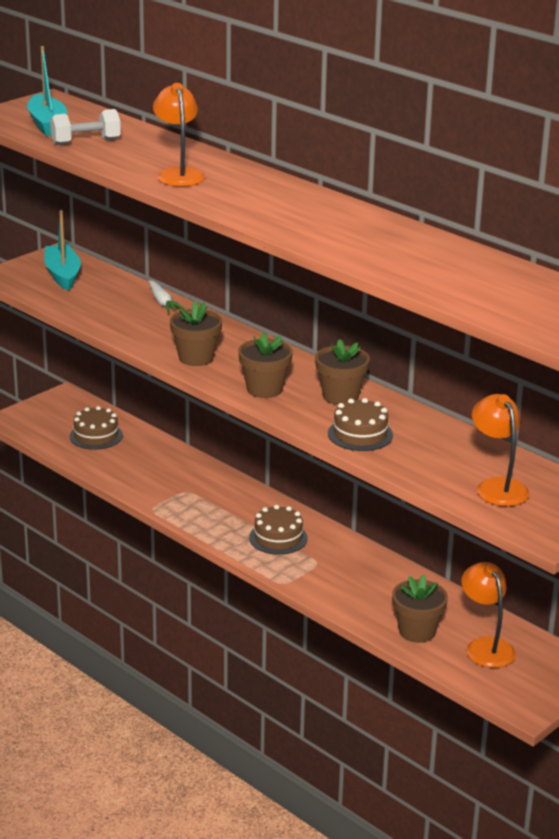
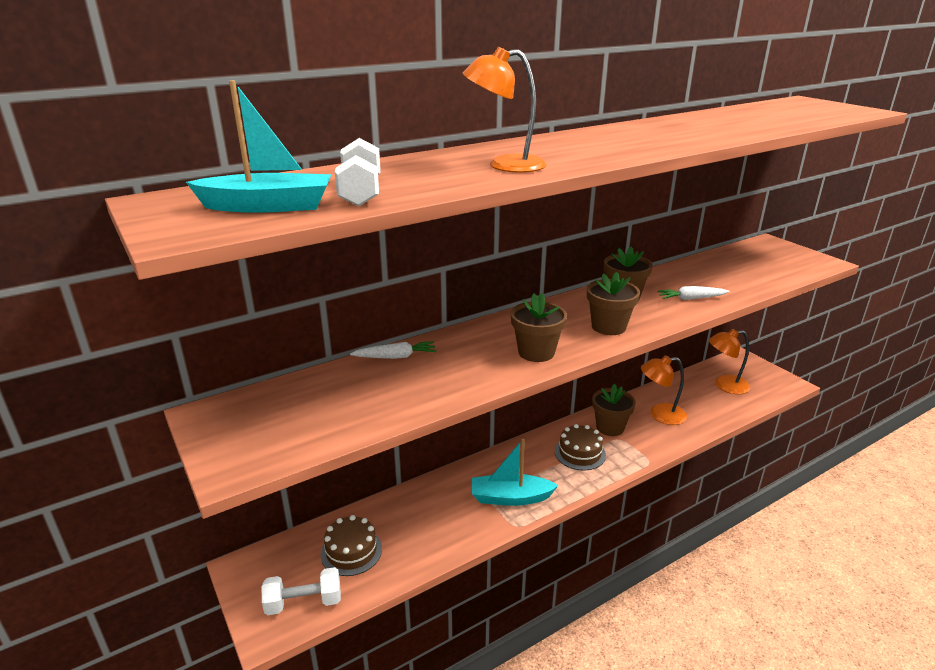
camera: 75 degrees left, 0 degrees up
turquoise boat [44,210,81,291] -> turquoise boat moved to [472,439,559,506]
brown cake [328,398,393,451] -> white carrot [657,286,730,300]
brown flower pot [392,574,448,643] -> brown flower pot moved to [592,384,636,436]
orange lamp [472,394,530,506] -> orange lamp moved to [641,355,687,425]
none -> white dumbbell [262,567,341,615]

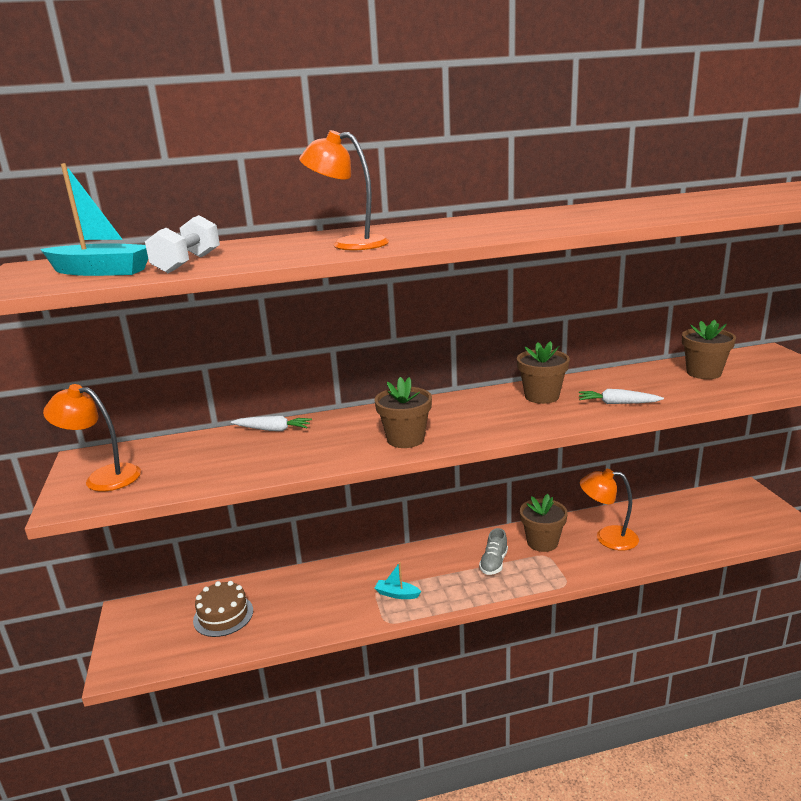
camera: 20 degrees right, 5 degrees down
white dumbbell [262,567,341,615] -> none
turquoise boat [472,439,559,506] -> turquoise boat [375,562,421,599], size x0.52
brown cake [555,424,606,470] -> grey shoe [479,528,508,575]
brown flower pot [587,272,640,335] -> brown flower pot moved to [682,320,736,379]
orange lamp [709,329,750,394] -> orange lamp moved to [43,384,141,491]

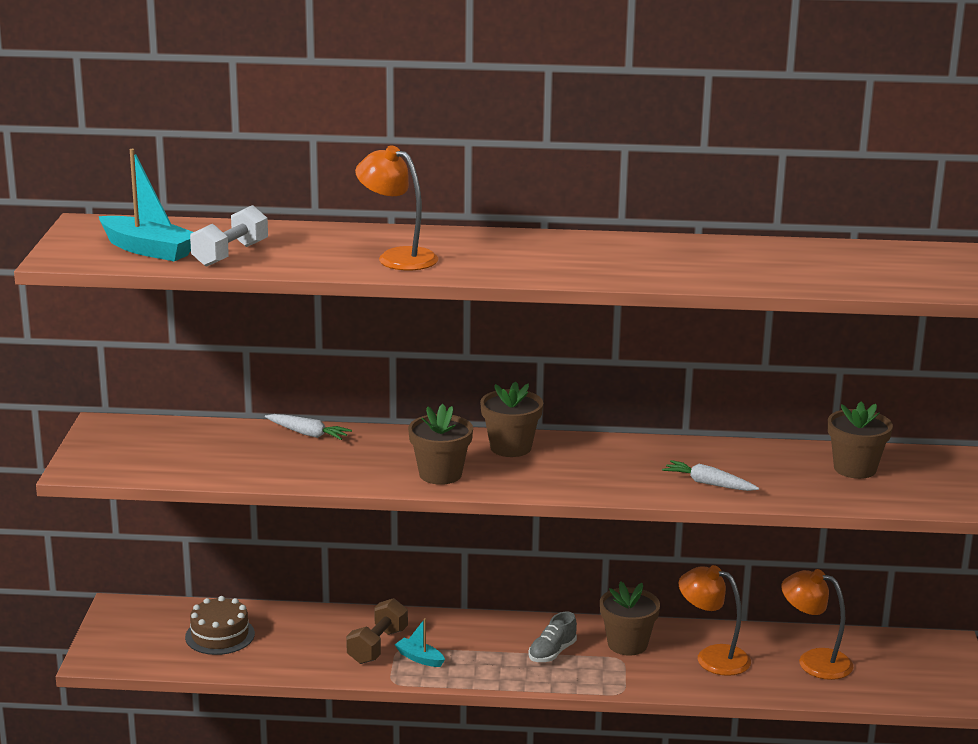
camera: 15 degrees right, 0 degrees up
orange lamp [43,384,141,491] -> orange lamp moved to [781,569,854,680]
brown flower pot [517,341,570,404] -> brown flower pot moved to [480,381,543,457]
none -> brown dumbbell [346,598,408,664]

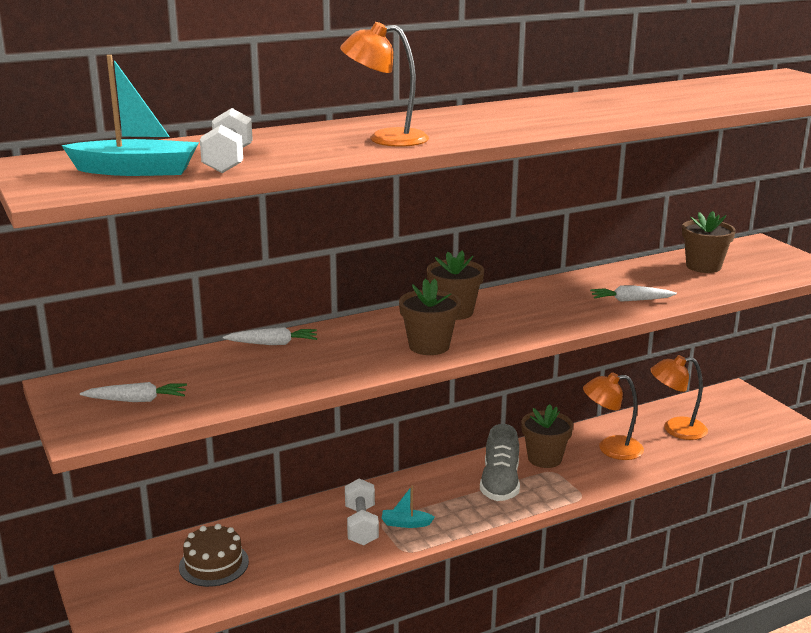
camera: 30 degrees left, 0 degrees up
brown dumbbell [346,598,408,664] -> white dumbbell [345,478,379,546]
grey shoe [528,612,577,662] -> grey shoe [480,424,520,501], size x1.57
none -> white carrot [80,382,187,402]

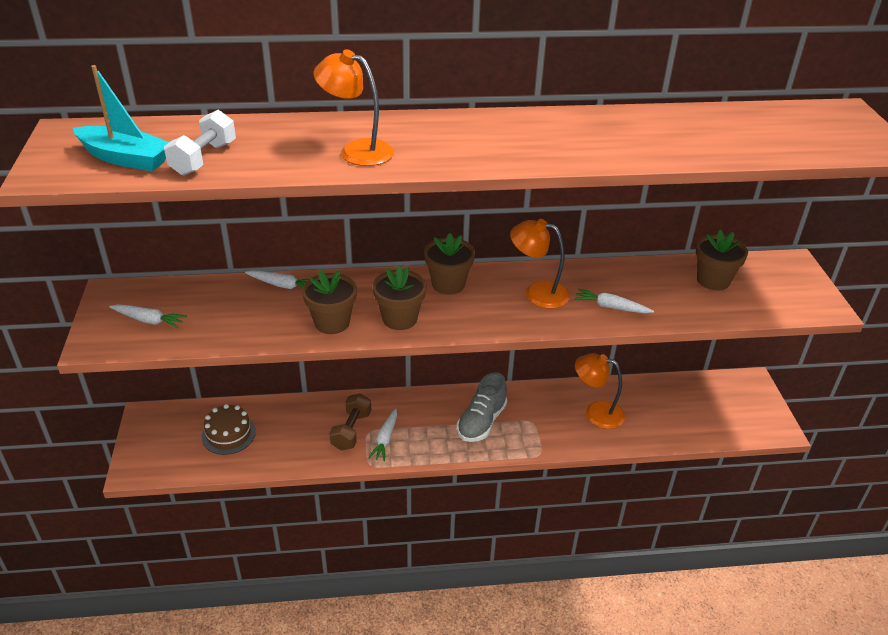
camera: 20 degrees right, 15 degrees up
white dumbbell [345,478,379,546] -> brown dumbbell [329,393,372,451]
turquoise boat [381,485,435,528] -> white carrot [368,408,397,461]
brown flower pot [521,404,573,468] -> brown flower pot moved to [302,270,357,334]
orange lamp [650,355,708,440] -> orange lamp moved to [510,219,570,309]

